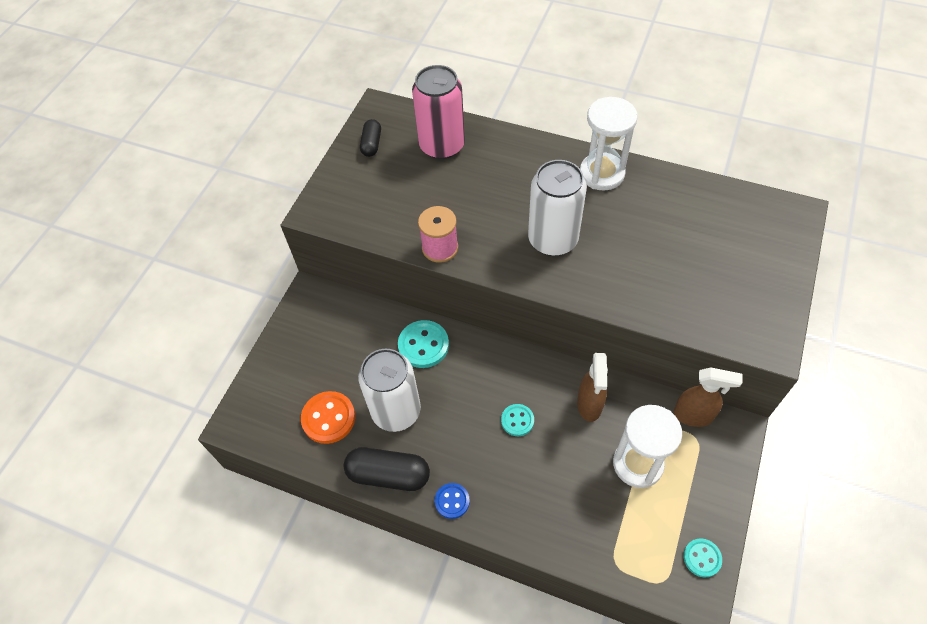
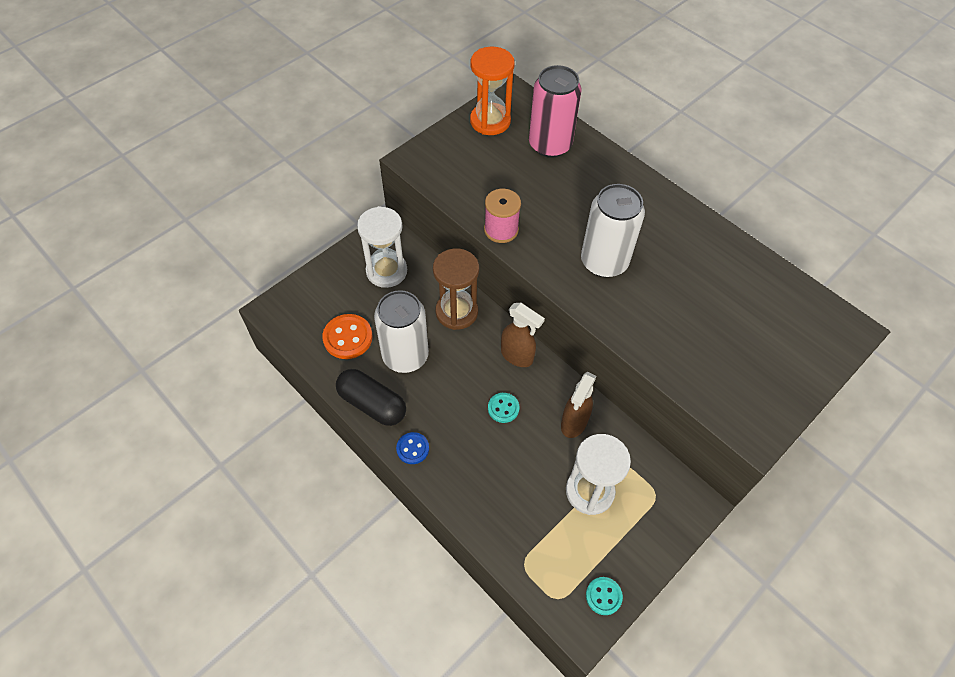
camera: 20 degrees right, 0 degrees up
black capsule [360,119,381,157] -> orange hourglass [470,47,515,135]
turquoise button [398,320,449,368] -> brown hourglass [433,248,479,330]
white hourglass [580,97,637,191] -> white hourglass moved to [357,206,407,288]
brown spray bottle [674,367,742,427] -> brown spray bottle moved to [501,303,545,367]

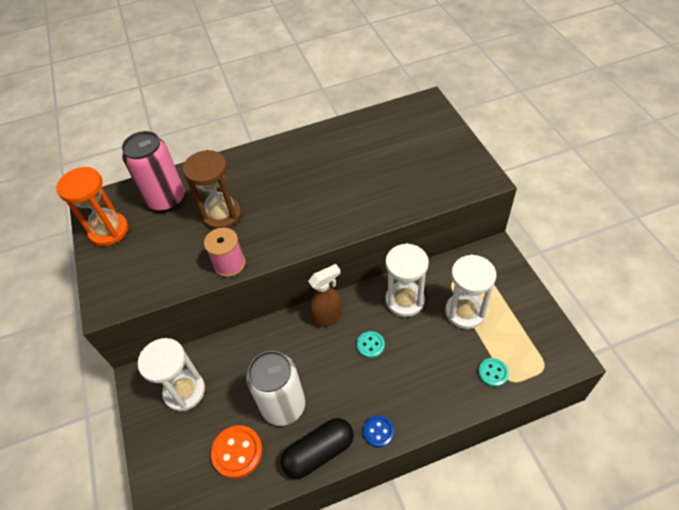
camera: 60 degrees left, 5 degrees down
brown hourglass [433,248,479,330] -> brown hourglass moved to [183,150,241,230]
brown spray bottle [561,372,597,438] -> white hourglass [385,243,429,317]
white can [581,184,645,277] -> none
turquoise button [586,577,623,615] -> turquoise button moved to [478,358,509,387]

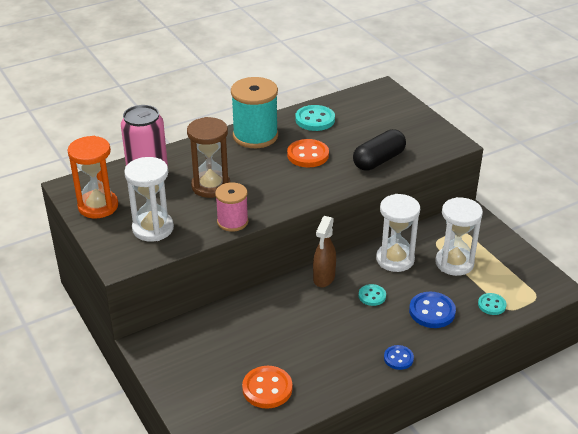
camera: 15 degrees left, 15 degrees down
white hourglass [138,338,205,411] -> white hourglass moved to [124,157,174,242]
white can [246,351,305,426] -> none
black capsule [281,418,354,479] -> black capsule moved to [353,129,406,171]
brown spray bottle [308,264,342,327] -> brown spray bottle turned 150 degrees clockwise [313,216,336,287]
none -> turquoise spool [231,77,278,148]
none -> orange button [287,139,329,167]
none -> turquoise button [295,105,335,131]
none -> blue button [409,292,456,328]

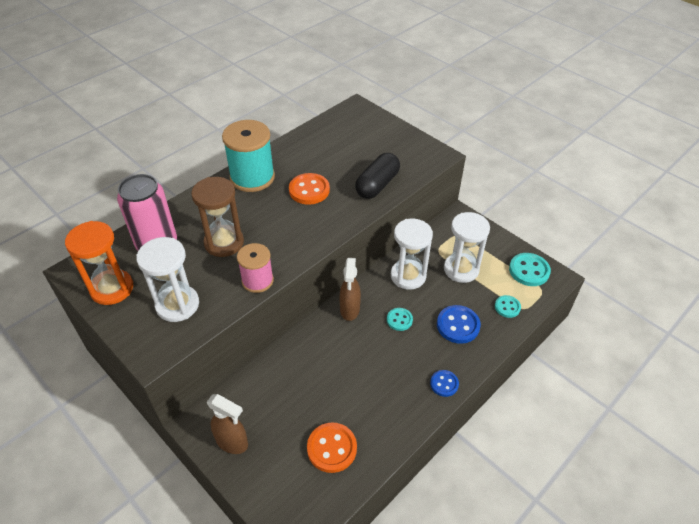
camera: 15 degrees left, 10 degrees up
turquoise button [295,105,335,131] -> turquoise button moved to [509,253,551,286]
none -> brown spray bottle [207,394,248,454]

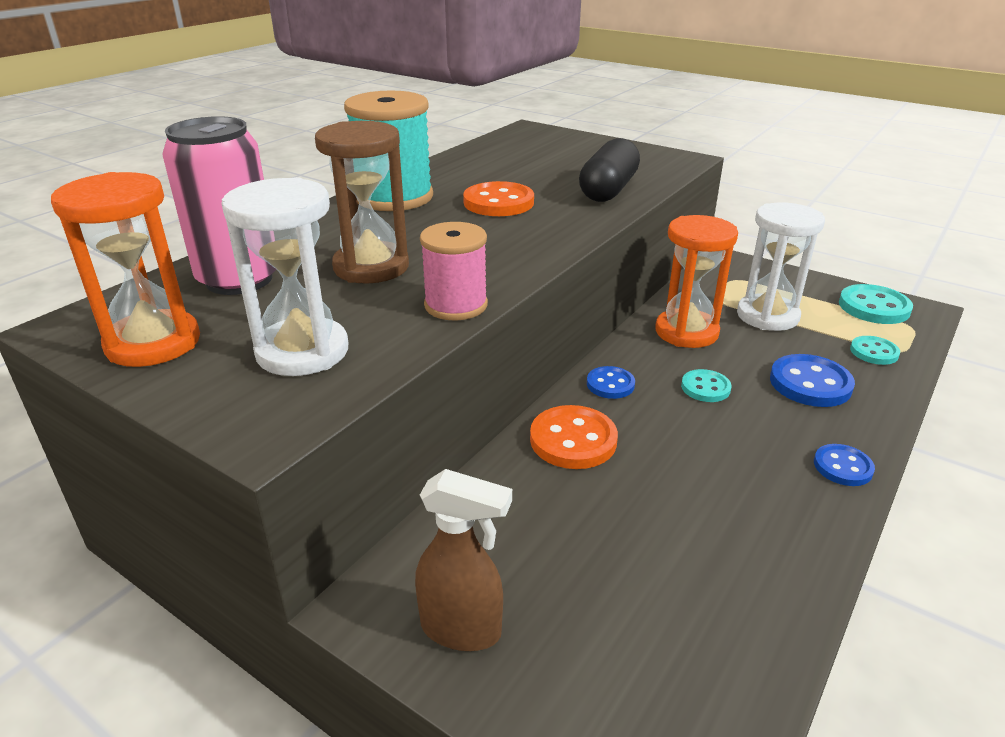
camera: 10 degrees left, 15 degrees down
orange button [307,422,357,473] -> orange button moved to [530,405,618,469]
brown spray bottle [340,258,361,321] -> blue button [587,366,635,399]
white hourglass [391,219,433,290] -> orange hourglass [655,215,738,348]

